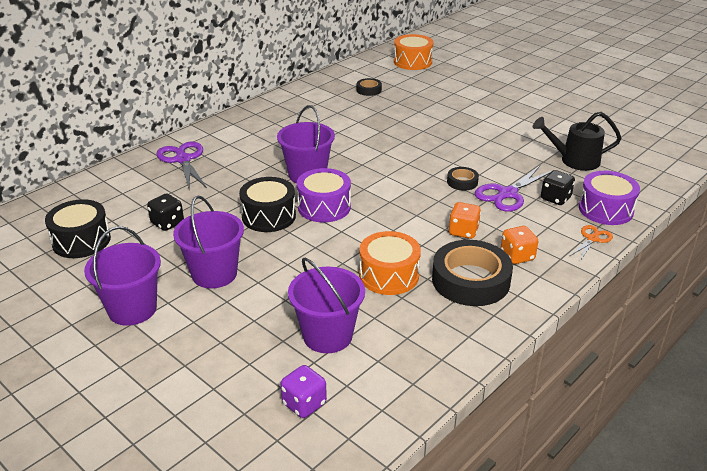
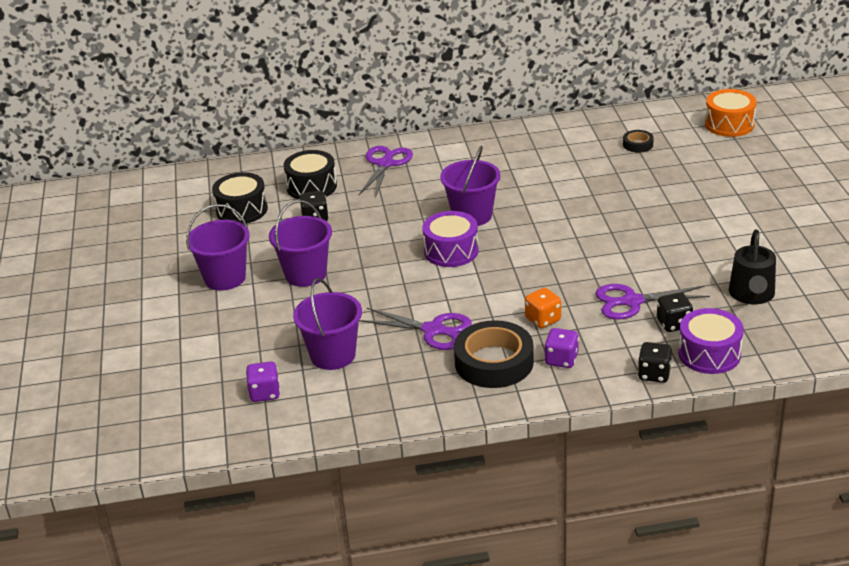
camera: 40 degrees right, 0 degrees up
black drum [239,177,296,232] -> black drum moved to [283,150,337,200]
orange drum [359,231,421,295] -> purple scissors [359,308,472,350]
black tape [447,167,479,191] -> none
orange dice [501,226,538,264] -> purple dice [544,328,579,368]
black watering can [533,112,622,171] -> black watering can turned 120 degrees counterclockwise [729,229,776,304]
orange scissors [570,225,613,261] -> black dice [638,342,672,383]

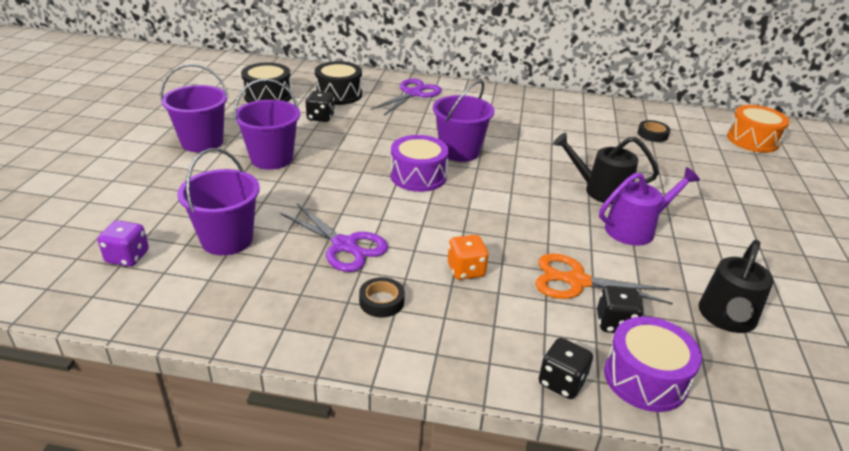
camera: 15 degrees right, 0 degrees up
black tape [454,320,534,388] -> black tape [359,277,405,317], size x0.47
purple dice [544,328,579,368] -> none
purple scissors [595,284,710,320] -> orange scissors [535,253,673,304]
none -> black watering can [553,132,659,204]
none -> purple watering can [599,167,700,245]

